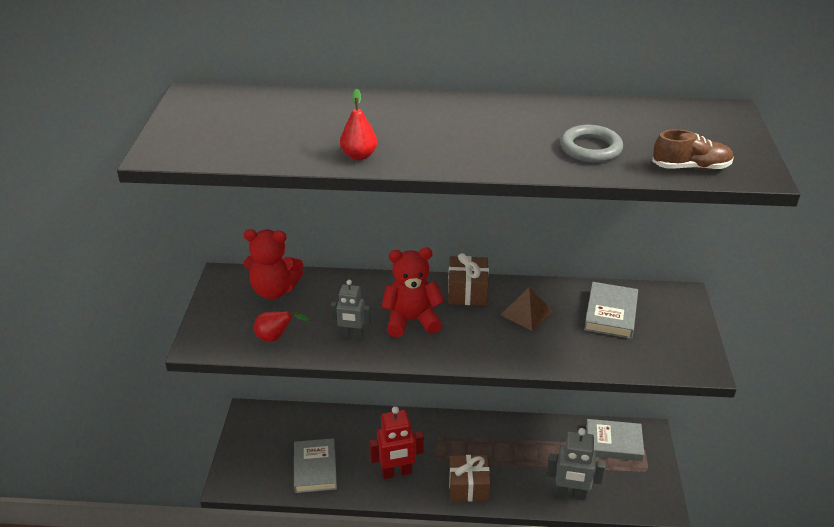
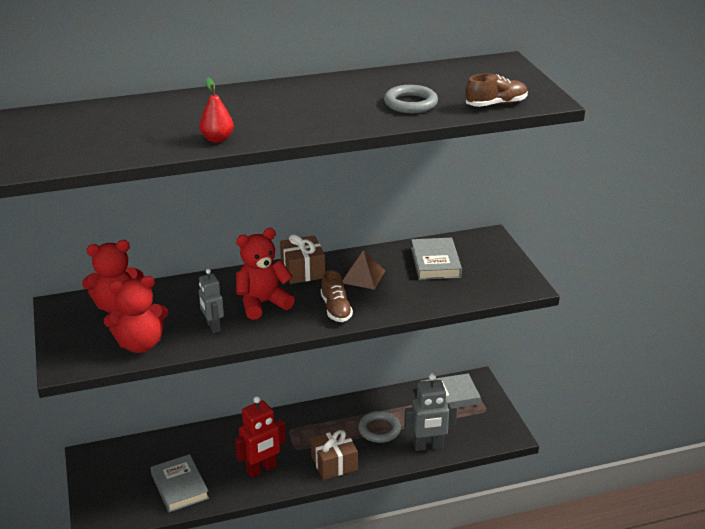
camera: 20 degrees left, 5 degrees down
red pear [254,311,309,342] -> red teddy bear [104,276,168,353]
grey robot [330,280,371,339] -> grey robot turned 75 degrees clockwise [199,269,224,333]
none -> brown shoe [321,270,353,322]
none -> grey ring [358,411,401,443]

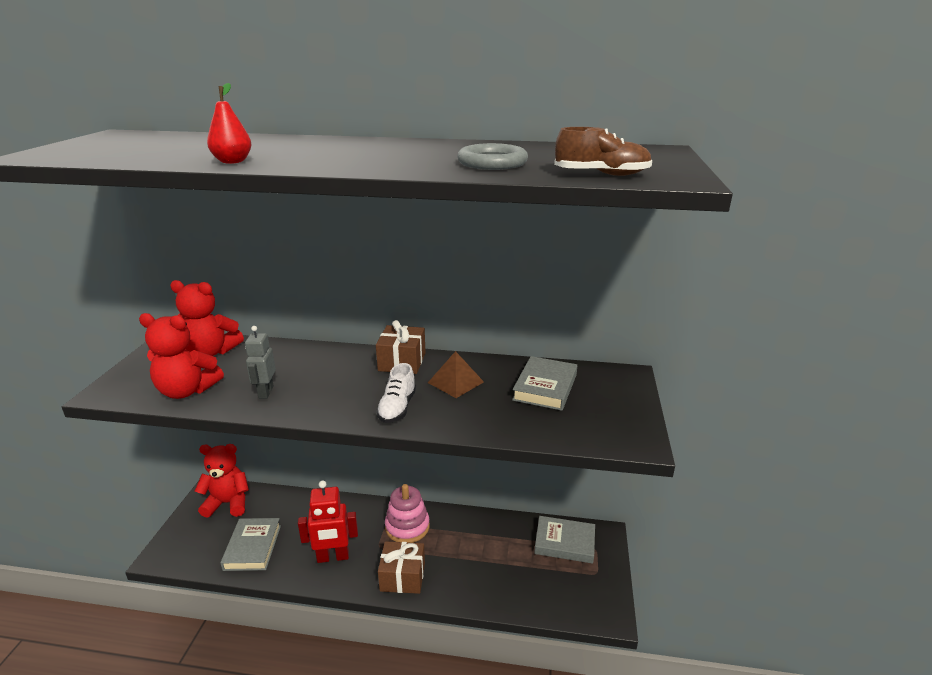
camera: 25 degrees right, 5 degrees down
red teddy bear [236,228,295,320] -> red teddy bear moved to [195,444,249,518]
brown shoe [321,270,353,322] -> white shoe [376,363,416,423]
grey ring [358,411,401,443] -> none
grey robot [404,374,457,451] -> none
none -> pink stacking toy [385,484,430,543]

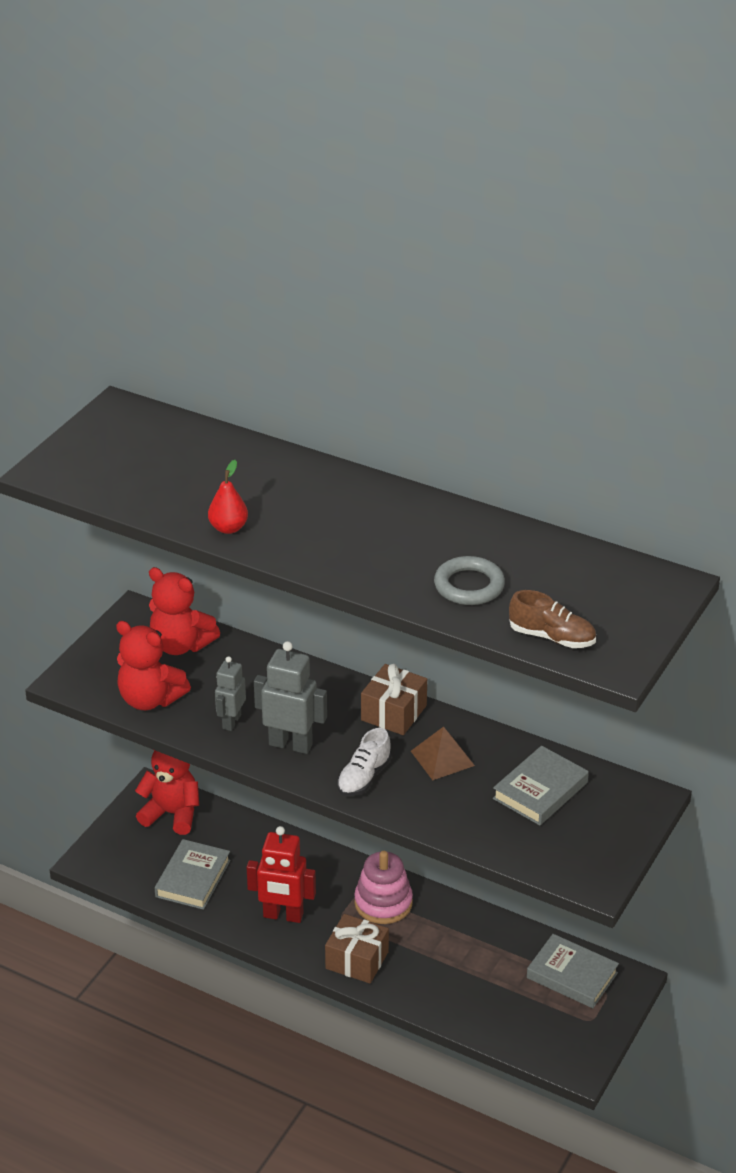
camera: 20 degrees right, 10 degrees up
none -> grey robot [254,641,327,754]

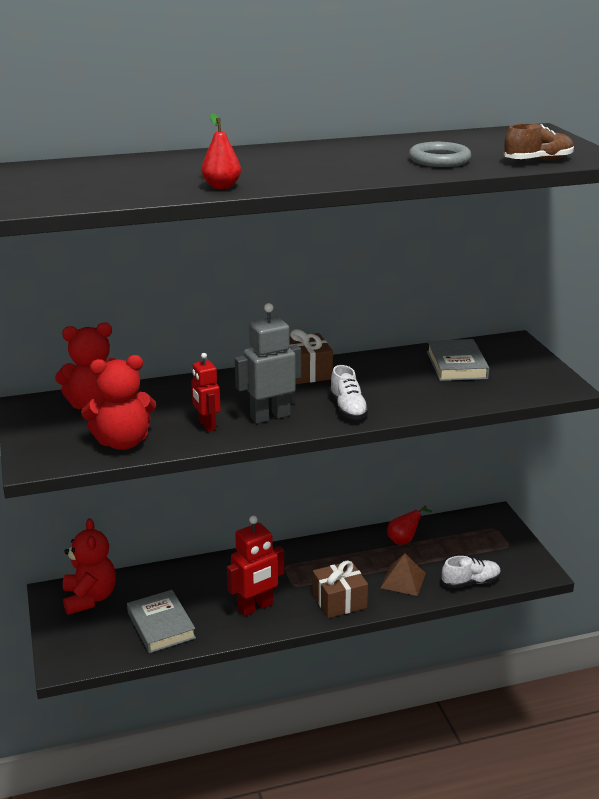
camera: 45 degrees left, 10 degrees down
red teddy bear [135,749,199,835] -> red teddy bear turned 105 degrees clockwise [63,518,116,615]
grey robot [215,656,246,731] -> red robot [191,353,221,432]
pink stacking toy [354,851,413,924] -> none
brown pyramid [411,727,475,780] -> brown pyramid moved to [381,554,426,596]
grey book [527,934,619,1008] -> none
none -> red pear [387,505,432,545]
none -> white shoe [442,556,501,588]

